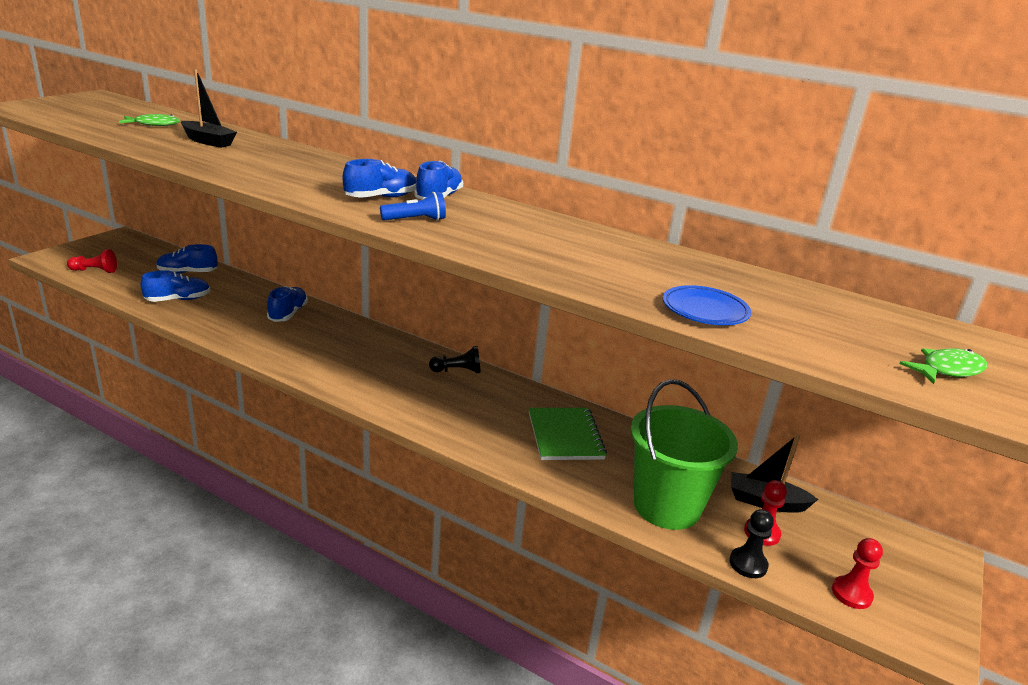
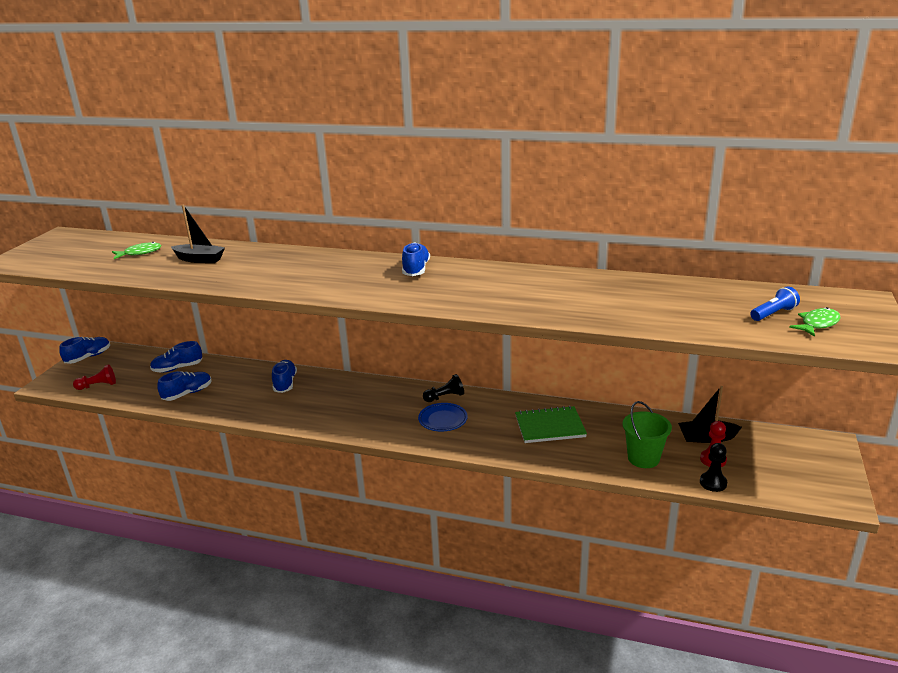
camera: 10 degrees left, 0 degrees up
blue shoe [343,159,416,198] -> blue shoe moved to [59,337,110,364]
blue flashlight [380,192,446,221] -> blue flashlight moved to [750,286,800,321]
green notebook [529,408,607,460] -> green notebook turned 75 degrees counterclockwise [515,406,587,443]
green bucket [630,379,738,530] -> green bucket [623,401,672,468], size x0.64
blue plate [663,285,751,325] -> blue plate moved to [418,403,468,431]
red pawn [832,538,883,609] -> none

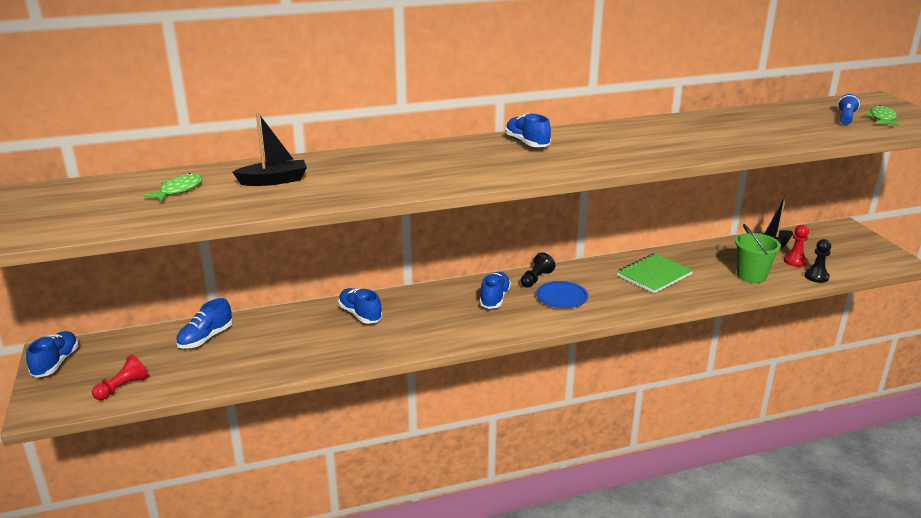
camera: 35 degrees left, 0 degrees up
blue shoe [157,371,212,401] -> blue shoe moved to [479,272,511,309]

